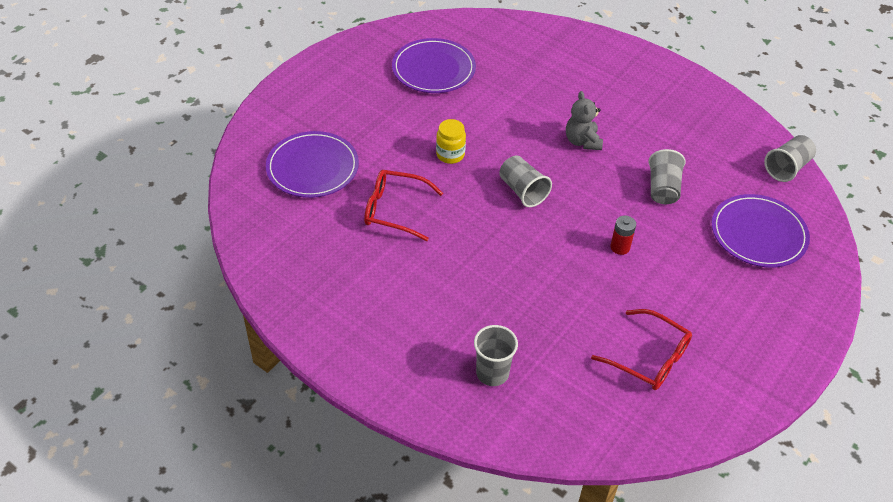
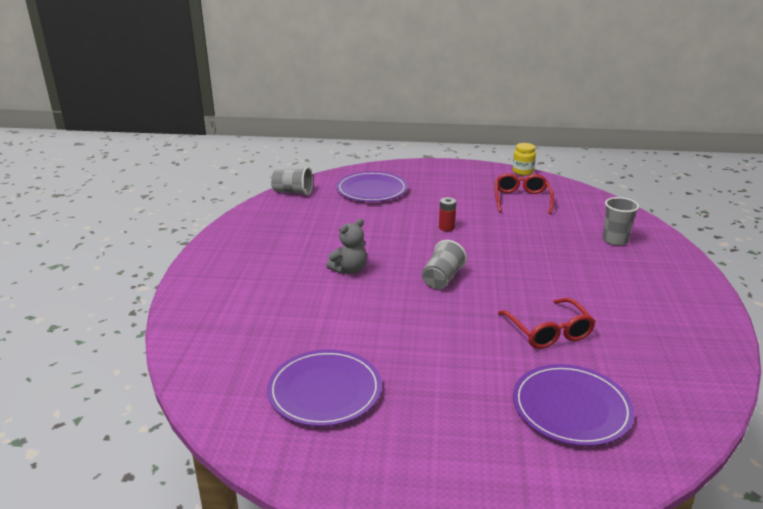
camera: 120 degrees left, 20 degrees down
yellow jar [436,119,466,164] -> yellow jar moved to [512,143,536,176]
grey cup [648,149,686,204] -> none

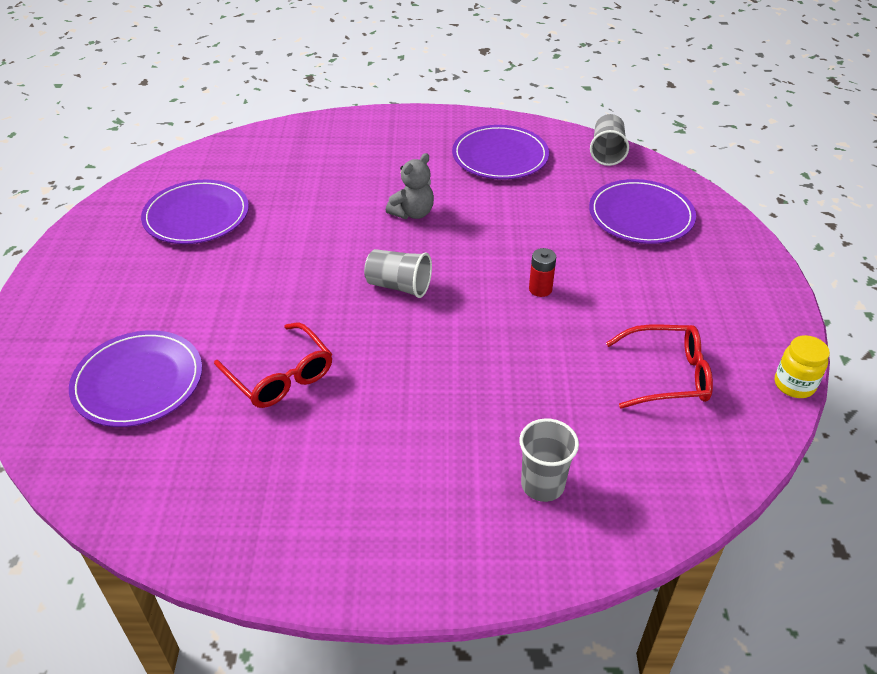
camera: 85 degrees right, 15 degrees up
grey teddy bear [326,219,367,274] -> grey teddy bear turned 90 degrees counterclockwise [386,153,434,219]
red glasses [498,298,596,349] -> red glasses turned 105 degrees counterclockwise [214,323,332,408]
none -> purple plate [452,125,549,180]

